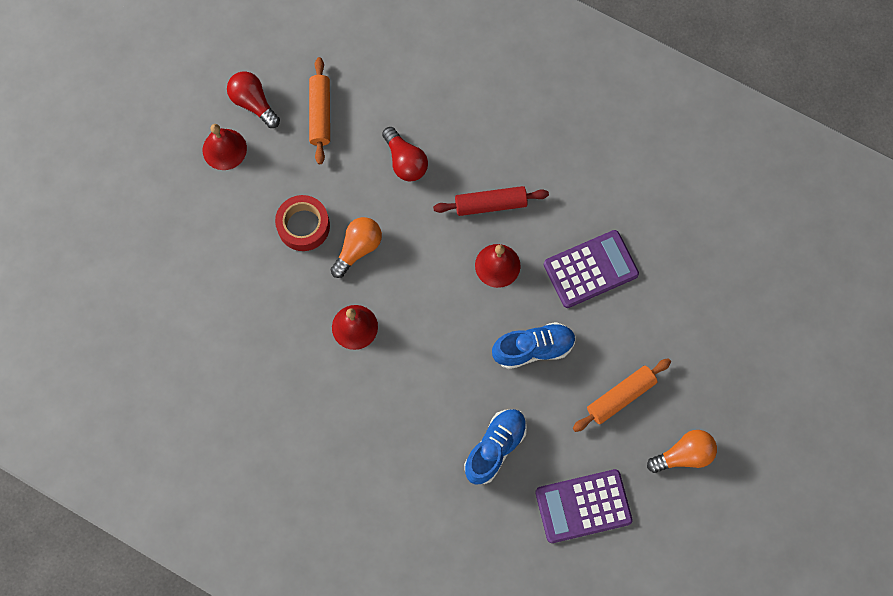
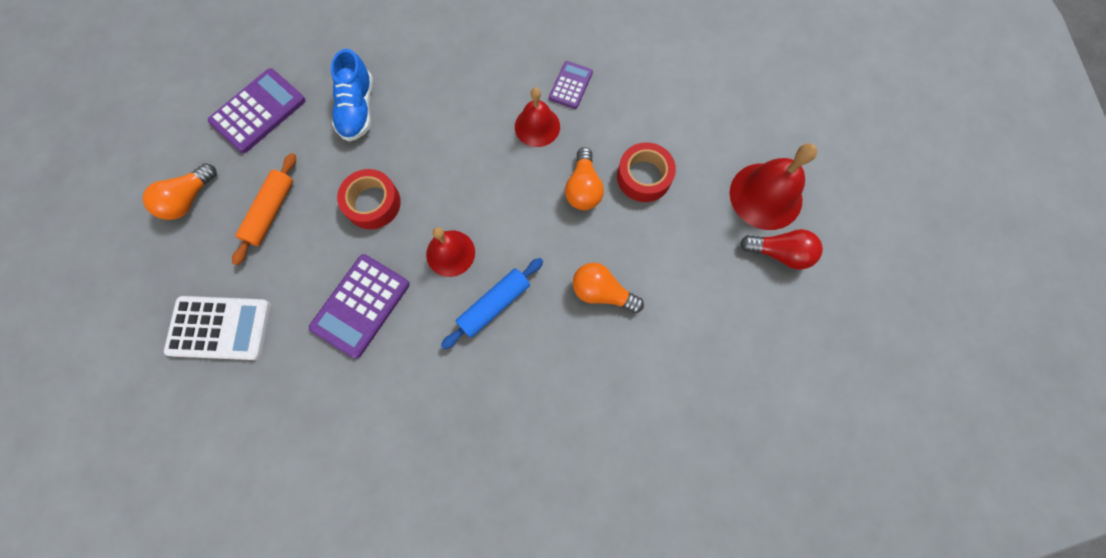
camera: 145 degrees right, 0 degrees up
red bell [203,124,247,170] -> red bell [730,143,817,230], size x1.53
orange rolling pin [309,57,330,164] -> none
red light bulb [382,127,428,182] -> orange light bulb [573,263,644,313]
red rolling pin [433,186,549,216] -> blue rolling pin [441,258,543,350]
blue shoe [492,322,576,369] -> red tape [337,169,401,229]
none -> white calculator [164,296,271,360]
none -> purple calculator [549,61,593,109]

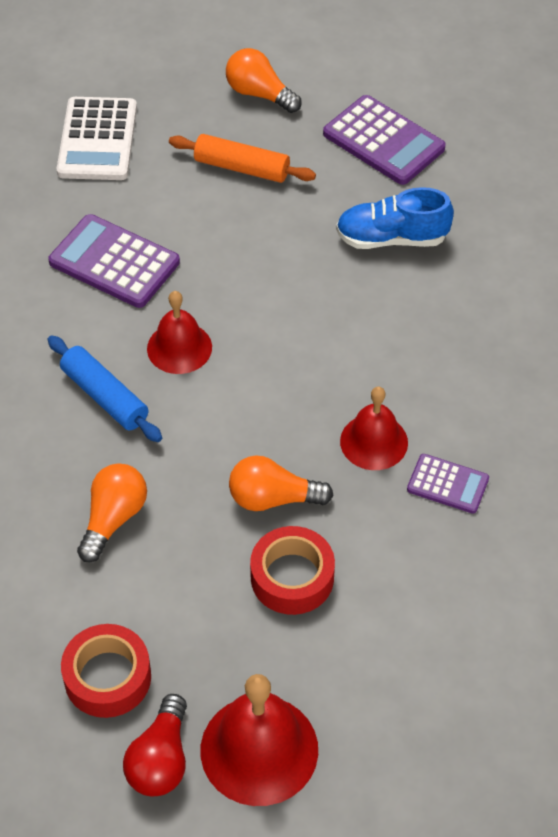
camera: 90 degrees right, 20 degrees down
red tape [337,169,401,229] -> red tape moved to [61,624,151,718]

